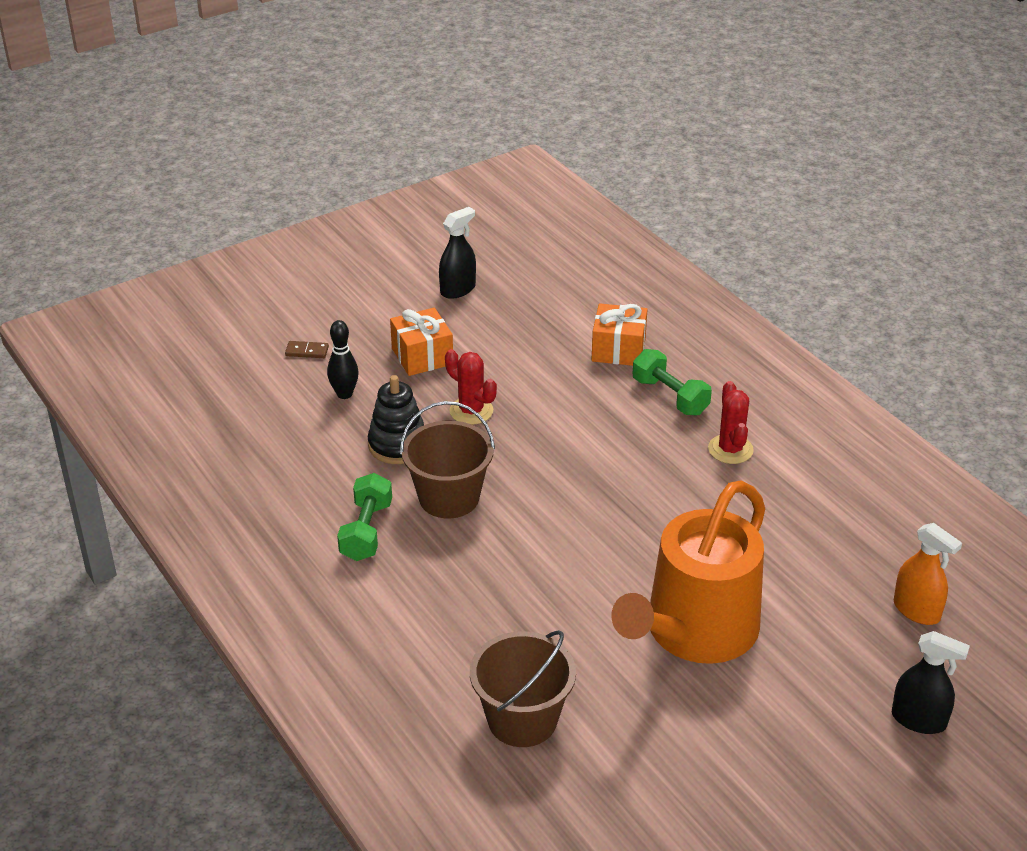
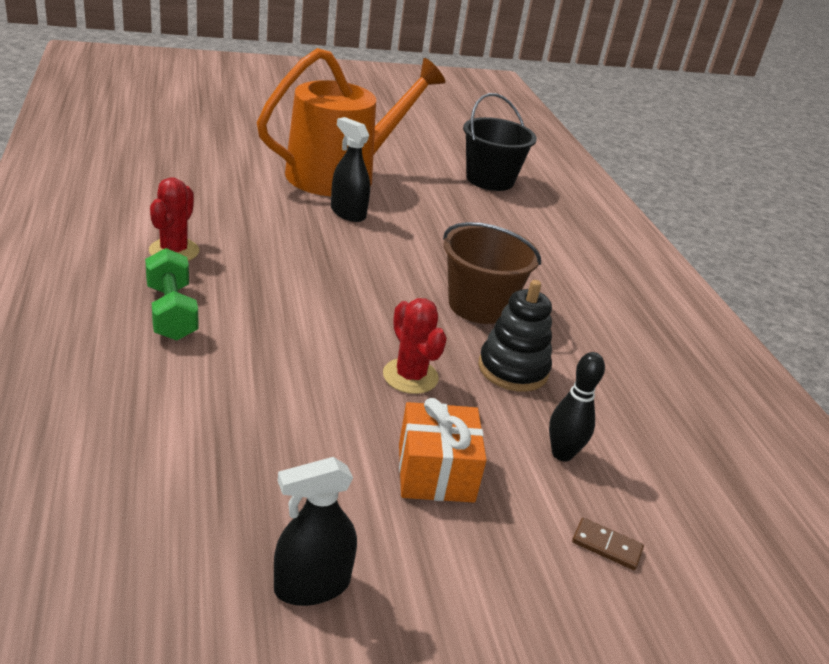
camera: 165 degrees left, 5 degrees down
green dumbbell [337,473,392,561] -> none
brown bucket [470,630,576,747] -> black bucket [463,93,537,191]
orange gift [592,303,647,366] -> none
black spray bottle [892,631,970,734] -> black spray bottle moved to [331,117,370,222]
orange spray bottle [894,523,962,625] -> none

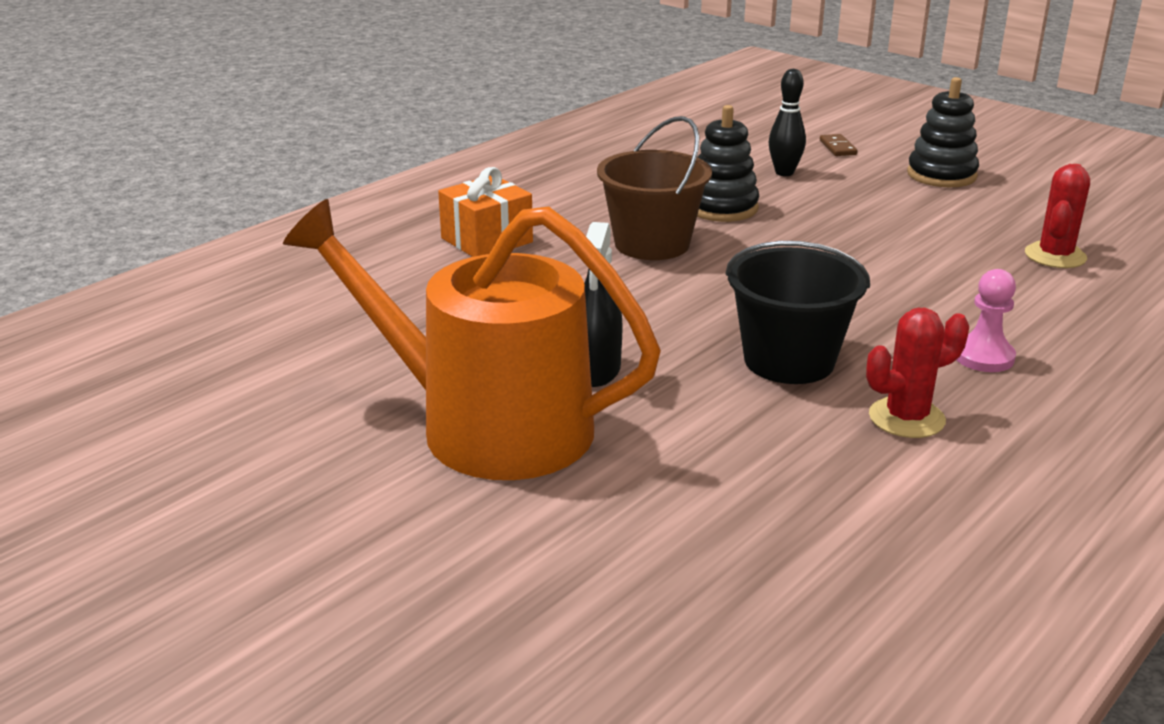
camera: 120 degrees left, 5 degrees down
green dumbbell [145,248,199,341] -> pink pawn [957,269,1016,372]
black spray bottle [274,457,357,606] -> none
red cactus [383,298,447,394] -> red cactus moved to [1025,164,1090,268]
orange gift [399,398,487,503] -> orange gift moved to [438,167,533,257]
black bucket [463,93,537,191] -> black bucket moved to [725,241,870,384]
none -> black stacking toy [907,77,979,187]

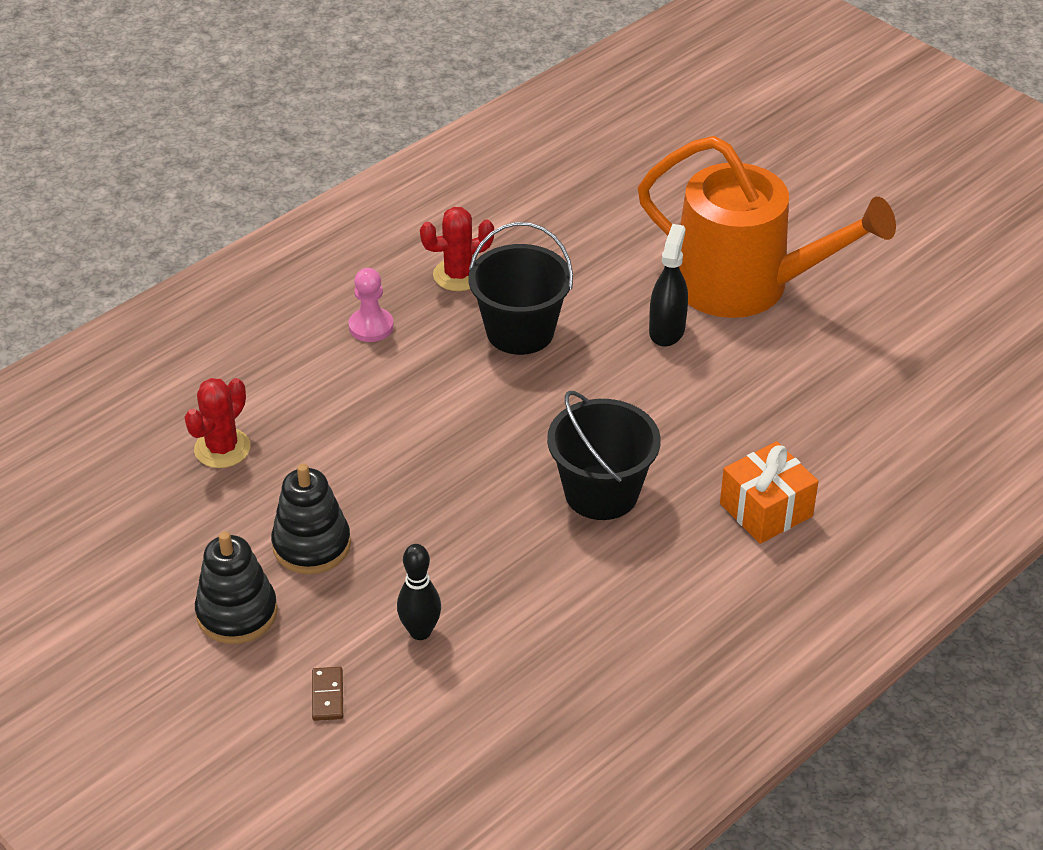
camera: 175 degrees left, 15 degrees up
brown bucket [597,116,712,260] -> black bucket [547,391,661,520]
black stacking toy [697,105,759,222] -> black stacking toy moved to [271,464,351,574]

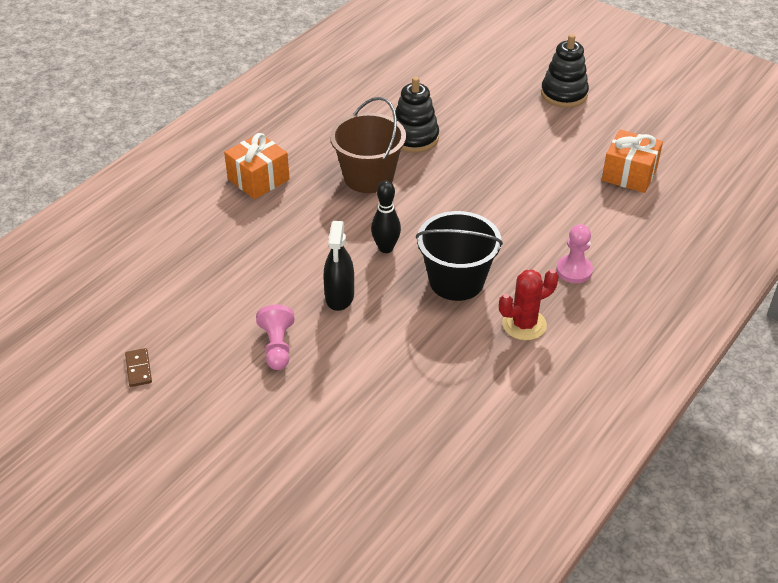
camera: 170 degrees right, 0 degrees up
red cactus [184,378,250,468] -> orange gift [602,130,663,193]
black stacking toy [271,464,351,574] -> black stacking toy moved to [393,77,439,153]
brown domino [312,667,343,721] -> brown domino moved to [125,348,152,387]
black bowling pin [397,544,441,640] -> black bowling pin moved to [371,180,401,253]
black bucket [547,391,661,520] -> brown bucket [330,97,406,193]
orange watering can [638,136,896,318] -> pink pawn [256,305,295,370]

